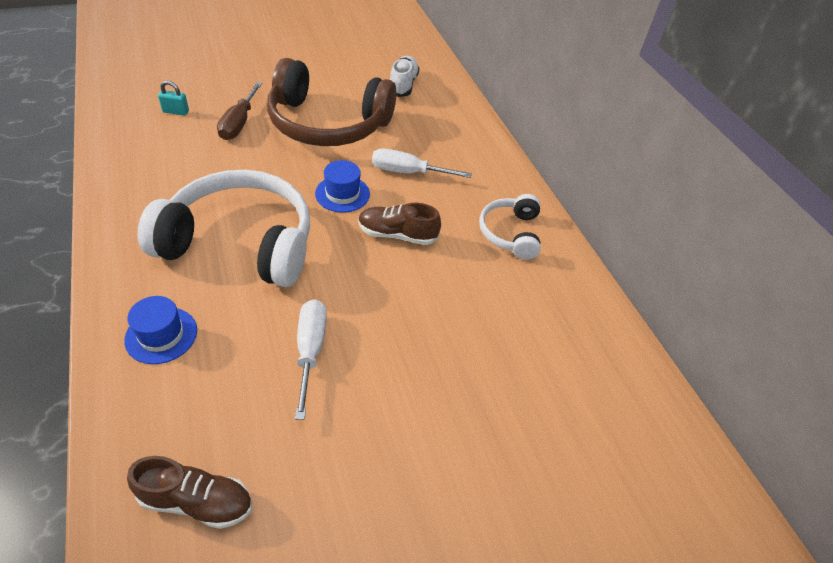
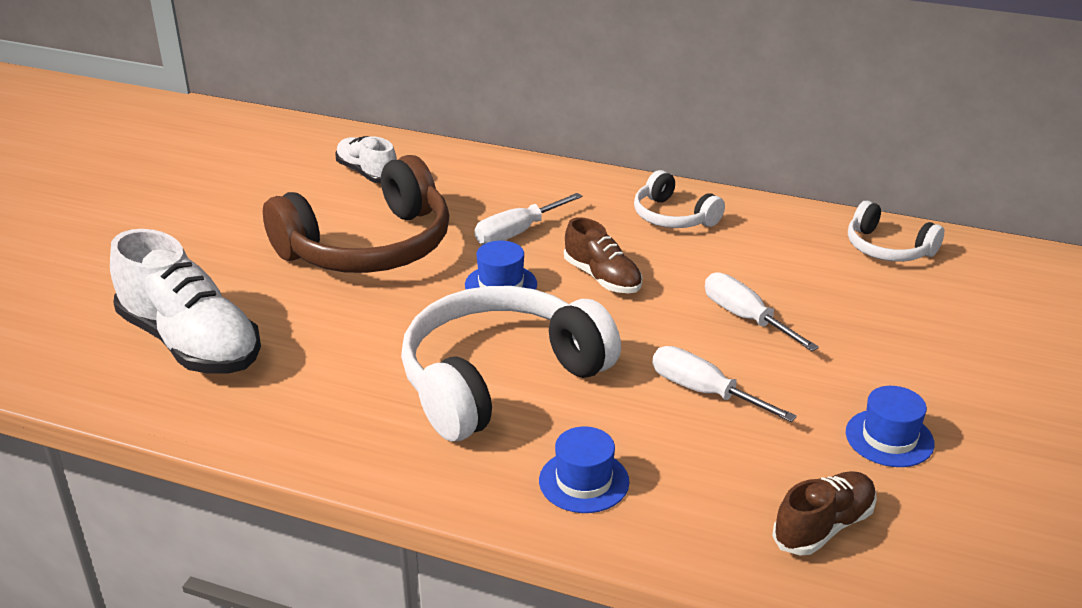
camera: 45 degrees left, 15 degrees down
turquoise padlock [158,81,189,116] -> white shoe [110,229,261,373]
brown screwdriver [217,82,262,140] -> none
brown shoe [358,203,441,245] -> brown shoe turned 90 degrees counterclockwise [564,217,643,293]
none -> white screwdriver [705,272,819,351]
none -> blue hat [846,386,935,467]
none -> white headphones [848,201,944,262]

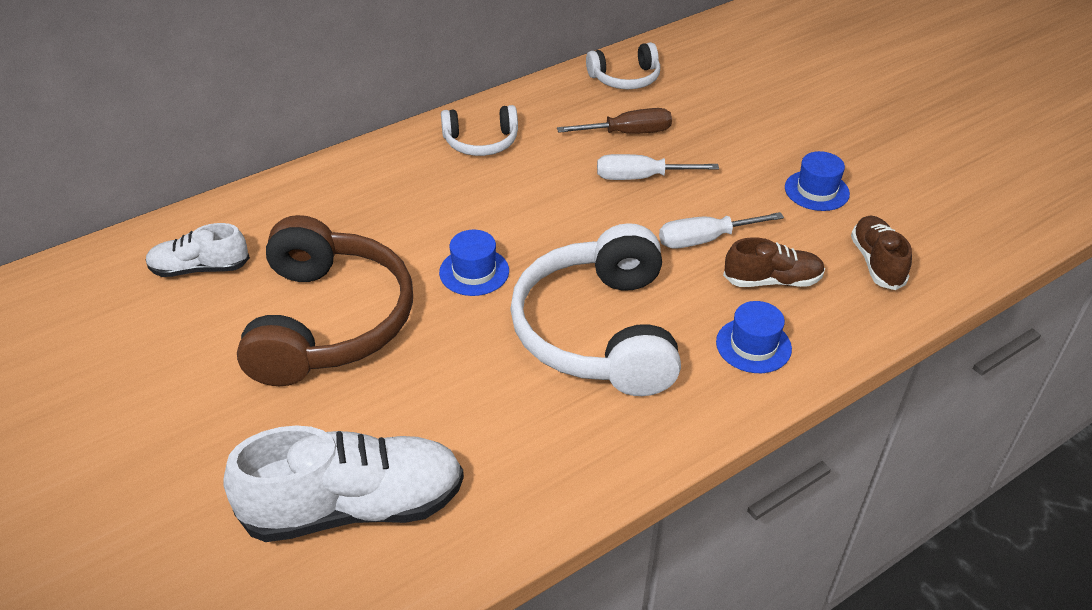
camera: 55 degrees left, 10 degrees up
white screwdriver [475,193,582,245] -> none
brown shoe [564,217,643,293] -> brown shoe moved to [723,237,825,287]
none -> brown screwdriver [557,108,672,134]

